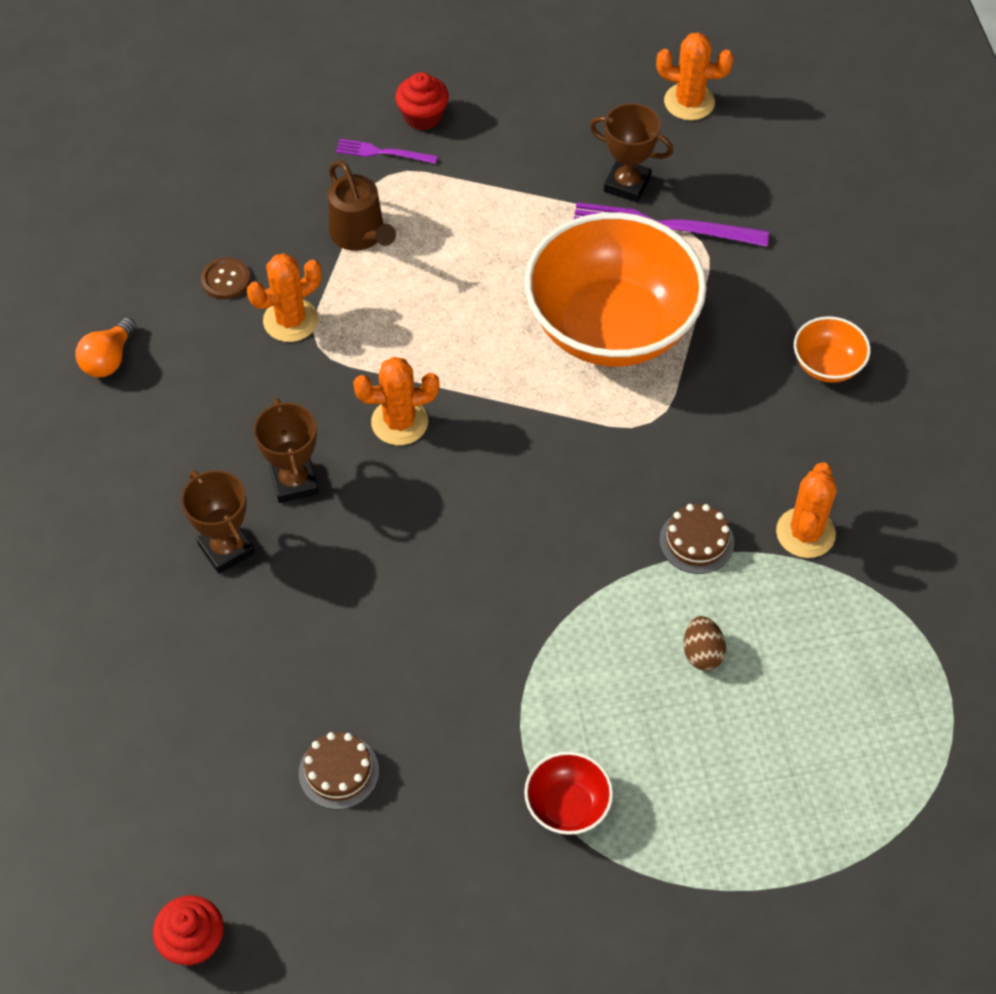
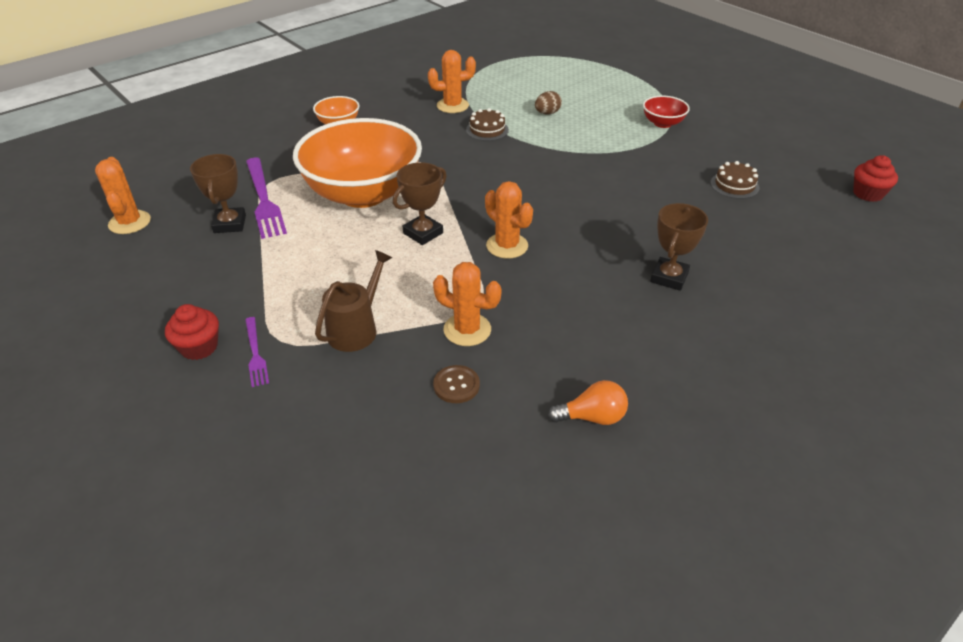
camera: 120 degrees left, 15 degrees down
brown trophy [254,398,319,503] -> brown trophy moved to [393,162,446,245]

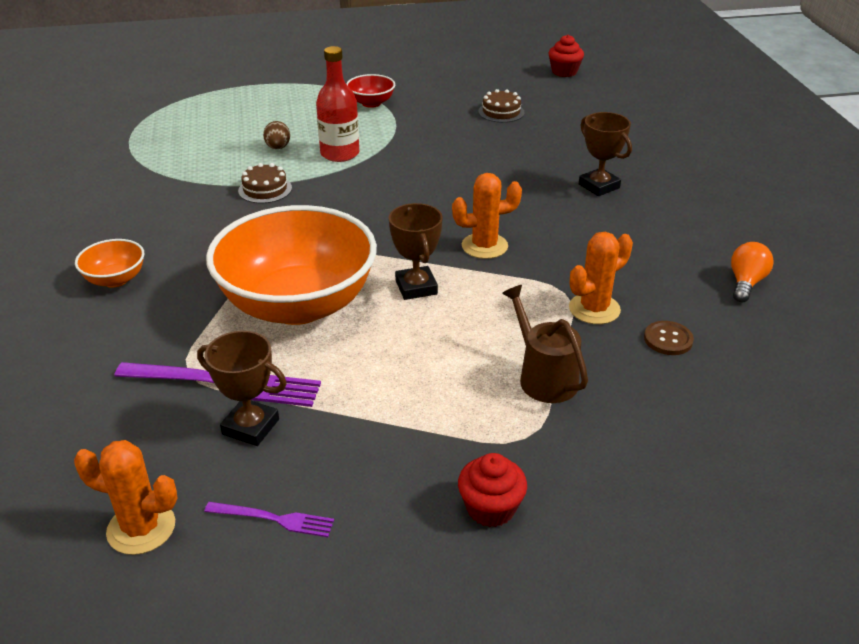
camera: 60 degrees left, 5 degrees down
purple fork [245,317,269,387] -> purple fork moved to [204,502,334,537]
orange cactus [428,50,476,113] -> none
none -> red bottle [316,46,359,162]

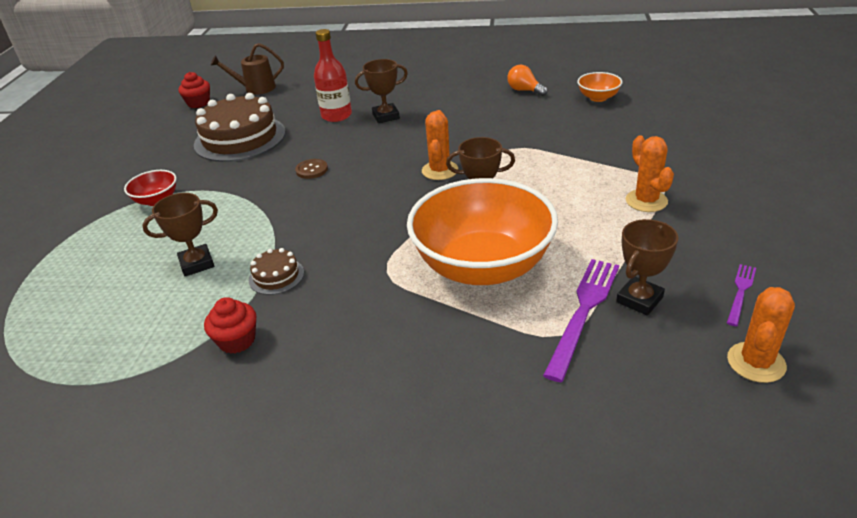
camera: 70 degrees left, 0 degrees up
orange bowl [75,239,144,287] -> orange bowl moved to [577,72,622,102]
brown egg [263,121,290,149] -> brown trophy [143,193,218,276]
red bottle [316,46,359,162] -> red bottle moved to [314,29,352,122]
red cupcake [458,453,527,527] -> red cupcake moved to [204,297,256,354]
brown cake [478,89,525,123] -> brown cake [194,93,286,162], size x2.21
brown watering can [502,285,588,403] -> brown watering can moved to [211,43,284,95]
orange cactus [569,232,633,324] -> orange cactus moved to [626,136,674,212]
brown button [644,321,694,355] -> brown button moved to [295,159,328,179]

